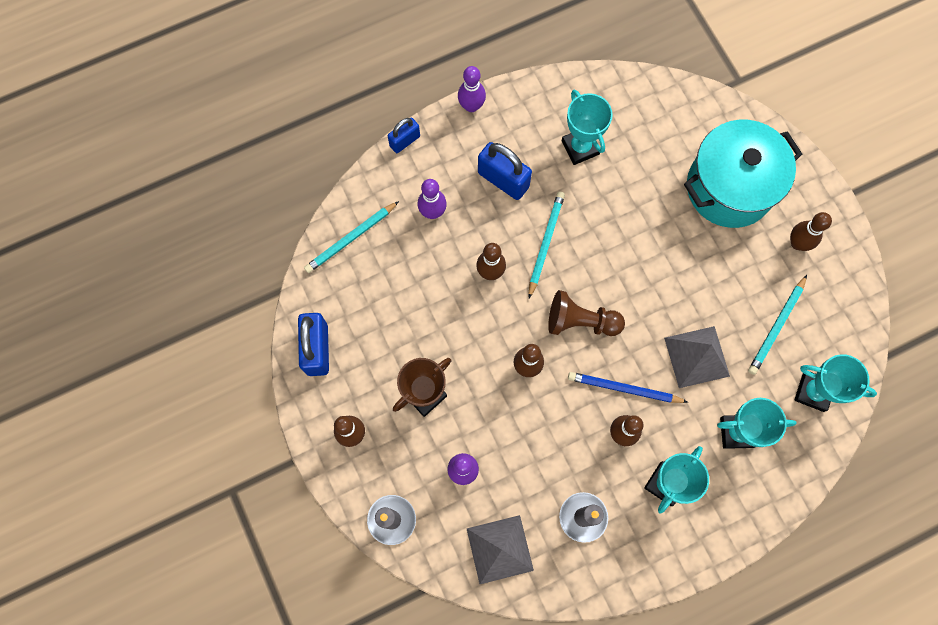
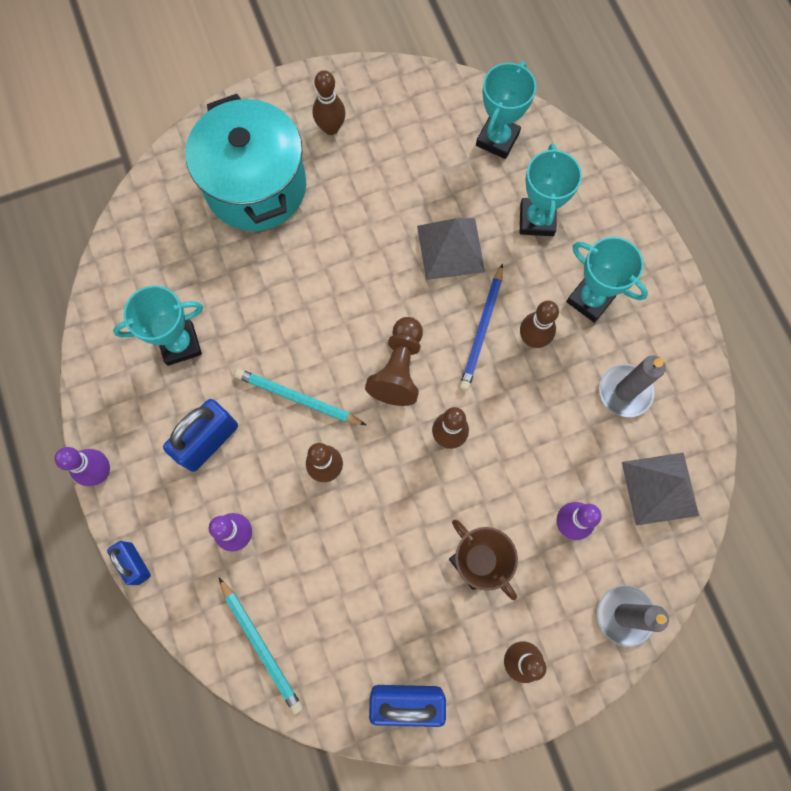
camera: 85 degrees left, 0 degrees up
turquoise pencil [748,275,807,375] -> none

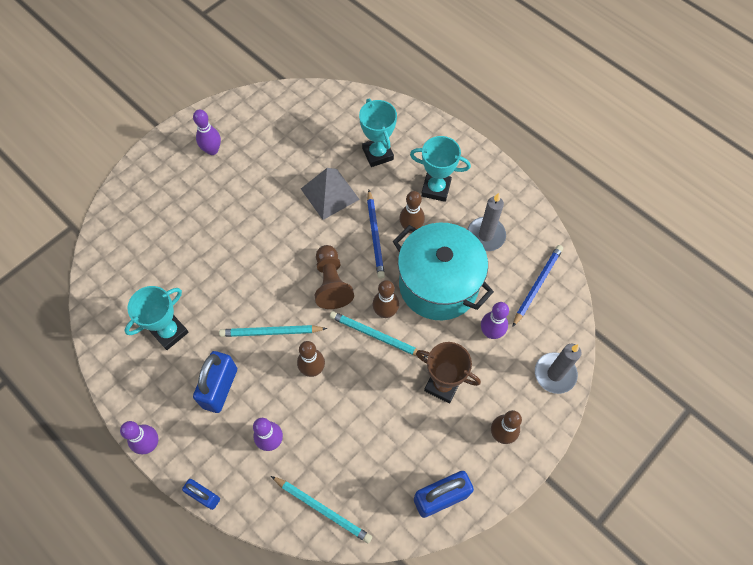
camera: 25 degrees left, 10 degrees down
turquoise pot [186,94,306,231] -> turquoise pot moved to [392,222,494,320]
brown bowling pin [313,70,346,135] -> purple bowling pin [193,109,221,155]
turquoise trophy [476,62,536,159] -> none
grey pyramid [622,453,699,526] -> blue pencil [512,245,563,327]
none -> turquoise pencil [330,311,428,358]

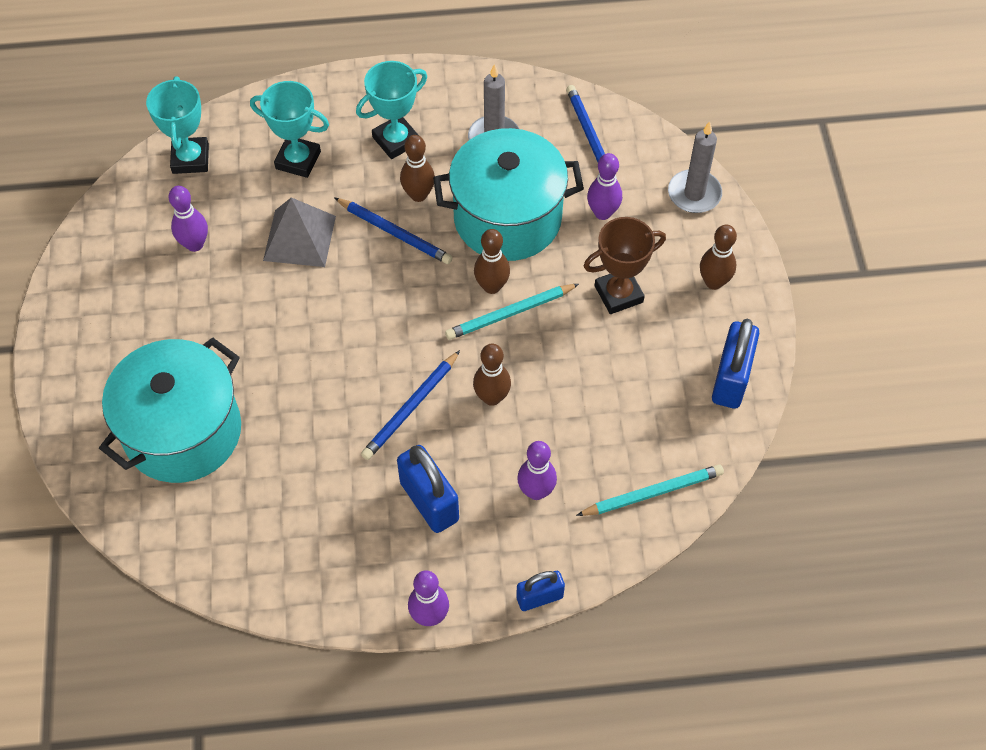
camera: 50 degrees left, 5 degrees down
turquoise trophy [124,286,189,350] -> turquoise trophy moved to [146,76,209,174]
purple bowling pin [193,109,221,155] -> purple bowling pin moved to [169,186,208,252]
turquoise pencil [219,325,327,337] -> blue pencil [361,350,460,460]
brown pawn [314,245,354,309] -> none
none -> turquoise pot [99,337,241,483]

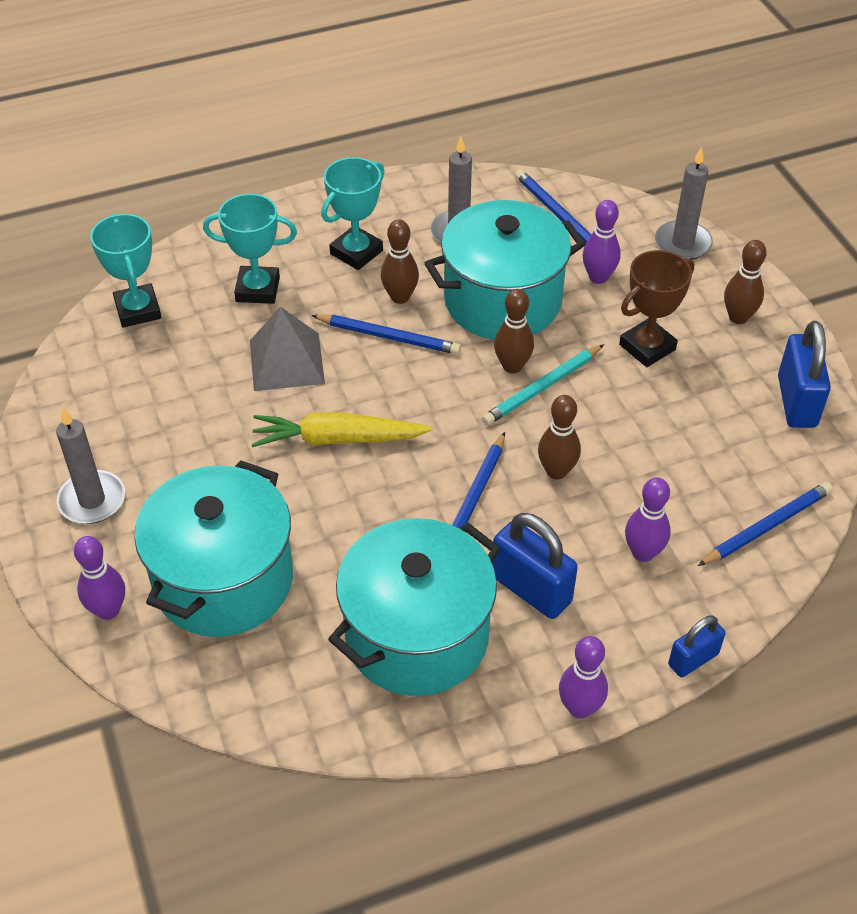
camera: 15 degrees left, 10 degrees down
purple bowling pin [169,186,208,252] -> purple bowling pin moved to [74,536,125,620]
turquoise pencil [576,464,724,516] -> blue pencil [698,482,833,566]
none -> grey candle [56,408,125,524]
none -> yellow carrot [251,412,433,447]
none -> turquoise pot [328,518,500,696]

